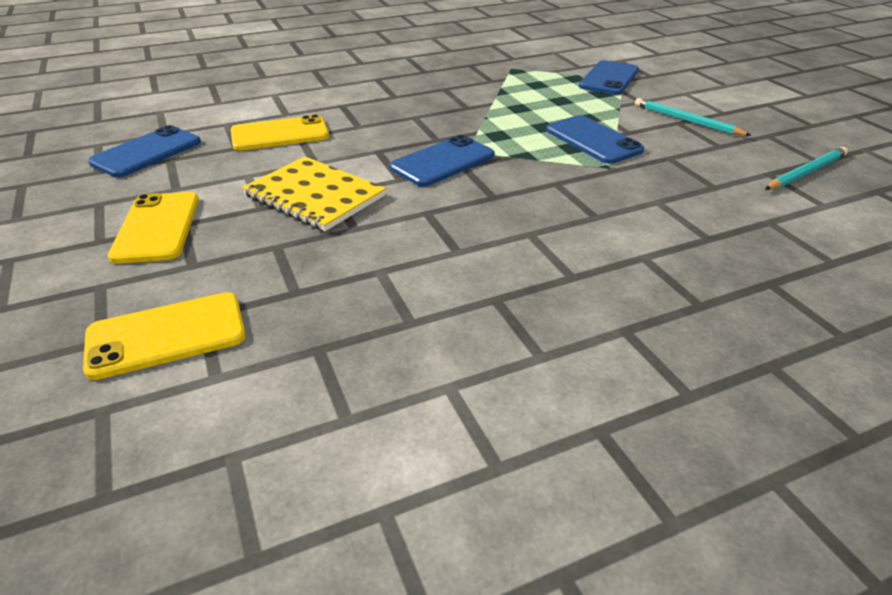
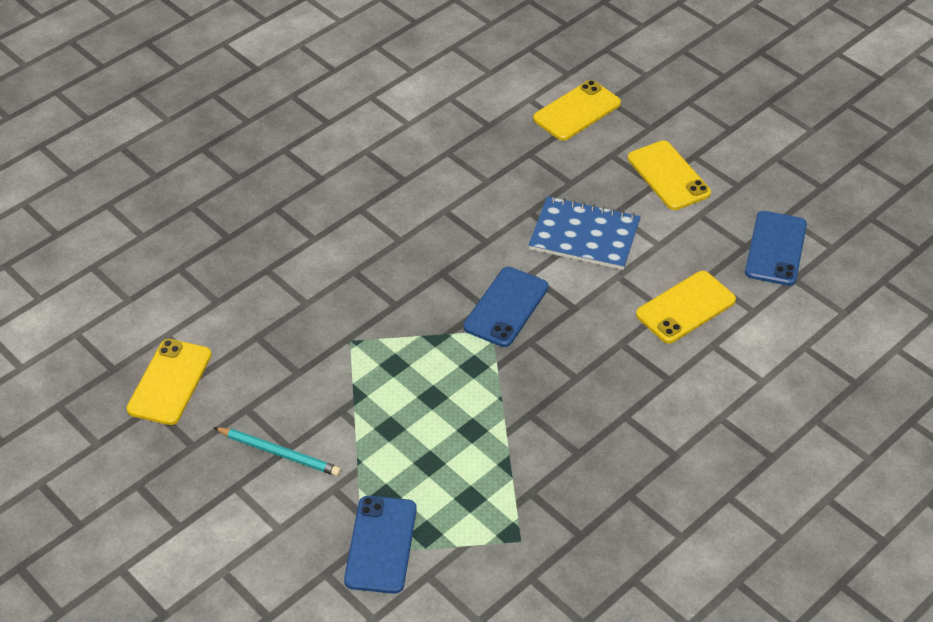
camera: 160 degrees right, 10 degrees up
yellow notebook [242,156,386,231] -> blue notebook [528,196,641,270]
blue phone [546,115,644,164] -> none
turquoise pencil [765,147,848,190] -> yellow phone [126,339,212,425]

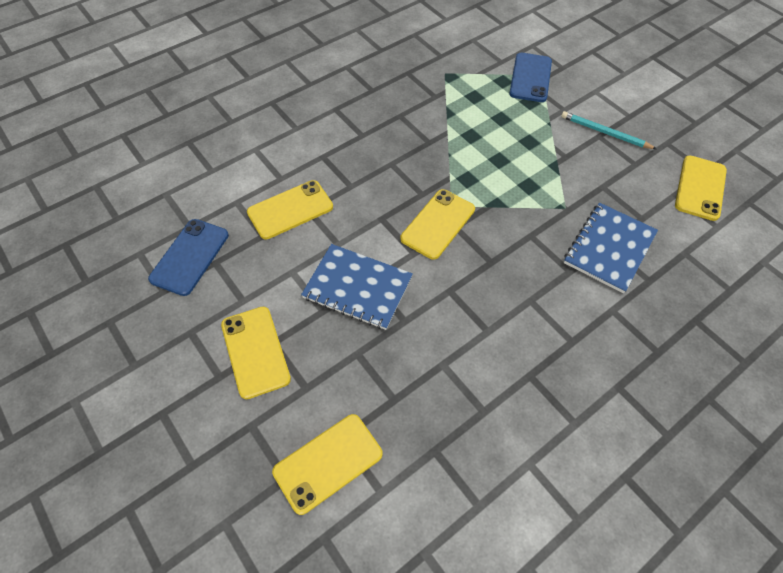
camera: 175 degrees left, 10 degrees up
blue phone [463,267,549,347] -> yellow phone [400,189,475,260]
none -> blue notebook [564,203,658,293]

